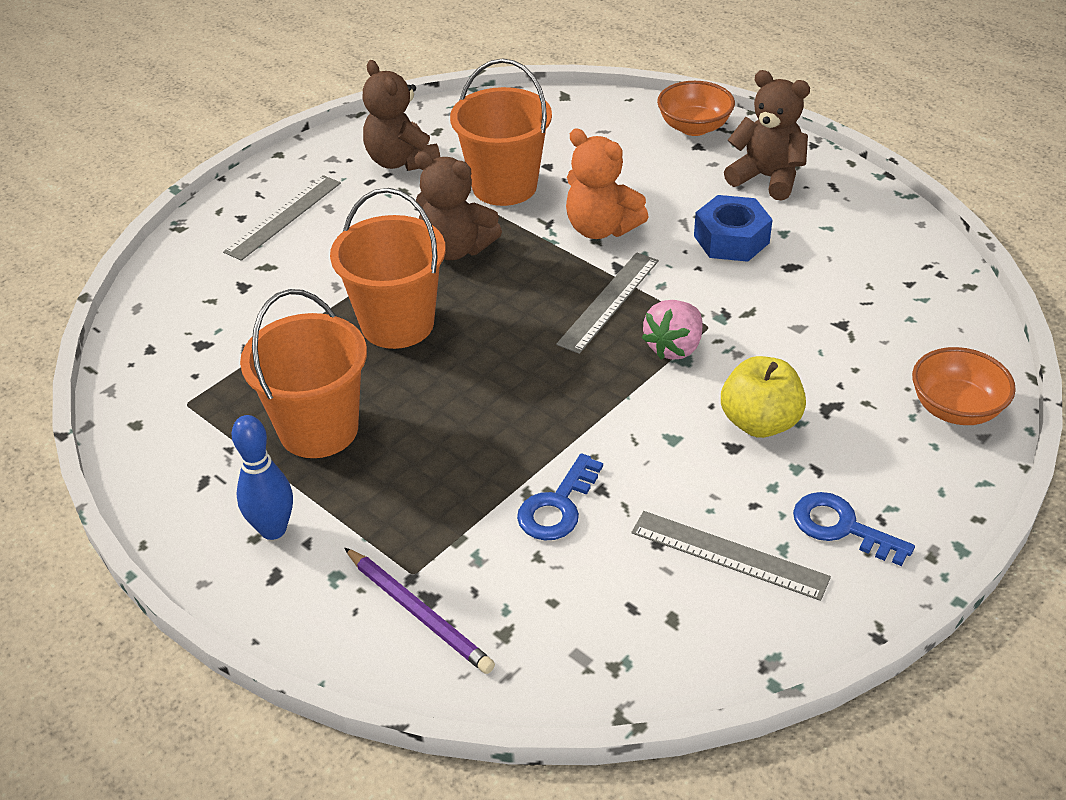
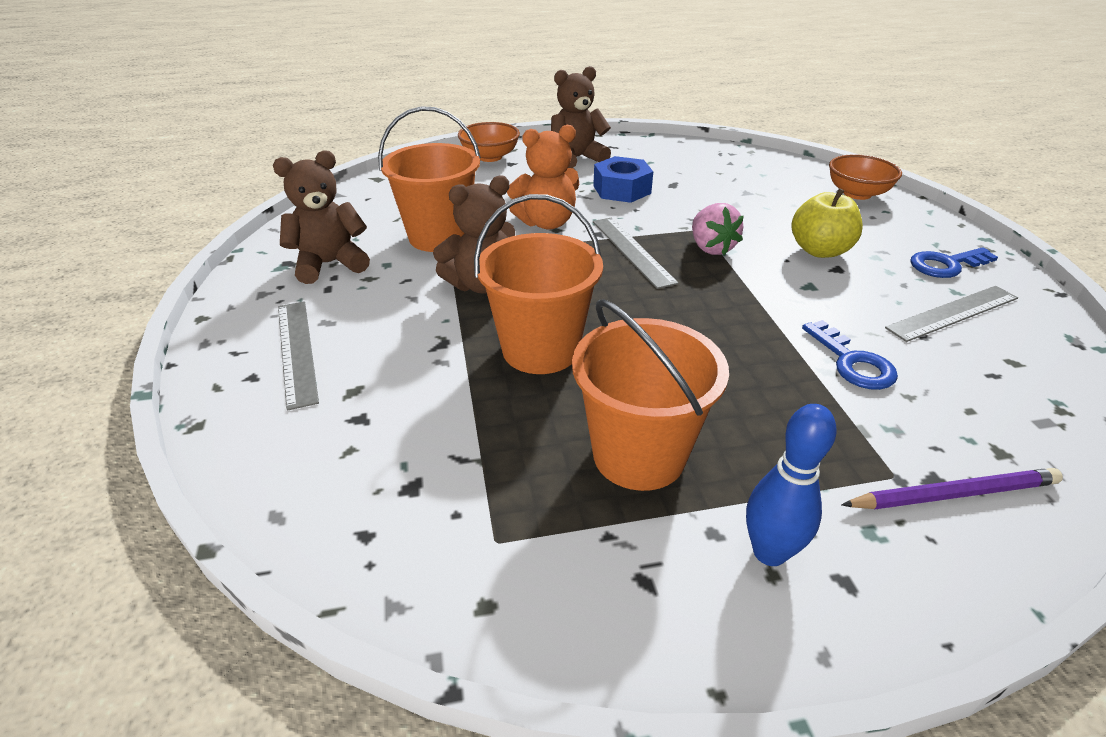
camera: 55 degrees left, 5 degrees down
brown teddy bear [363,60,440,171] -> brown teddy bear turned 150 degrees clockwise [273,150,370,284]

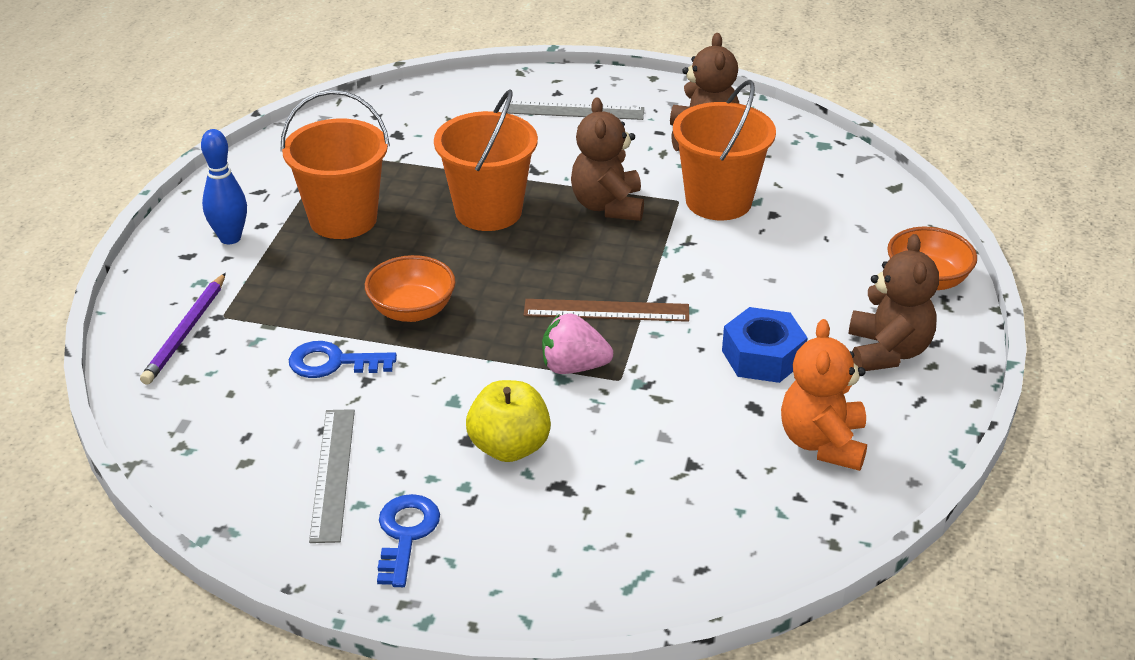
camera: 115 degrees right, 0 degrees up
orange teddy bear [507,125,580,230] -> orange teddy bear moved to [781,319,867,471]
grey ruler [593,217,679,289] -> brown ruler [524,299,689,322]
orange bowl [829,154,902,200] -> orange bowl moved to [365,255,456,322]

